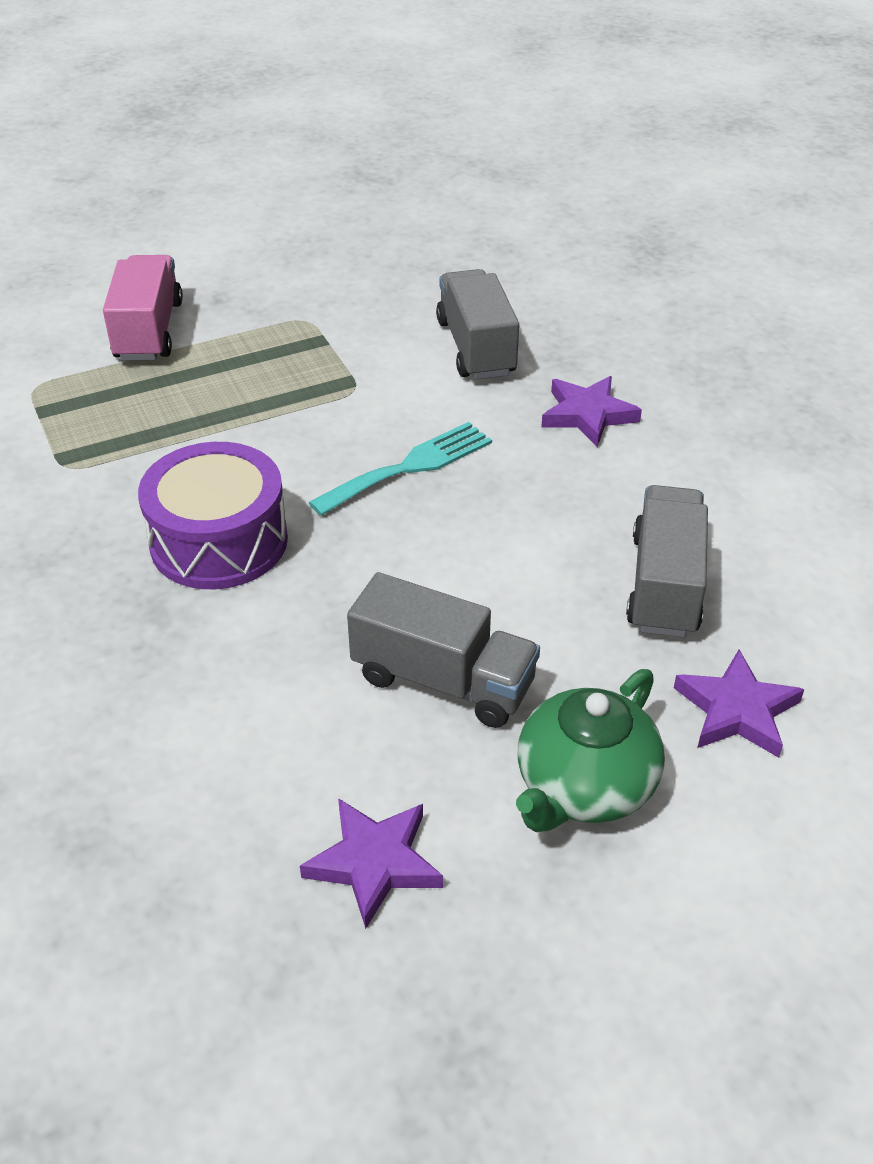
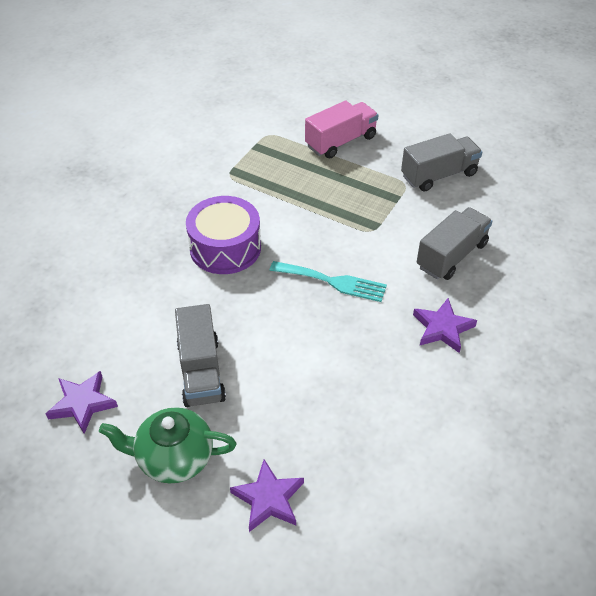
camera: 55 degrees right, 5 degrees up
grey truck [626,485,708,637] -> grey truck moved to [401,133,482,192]

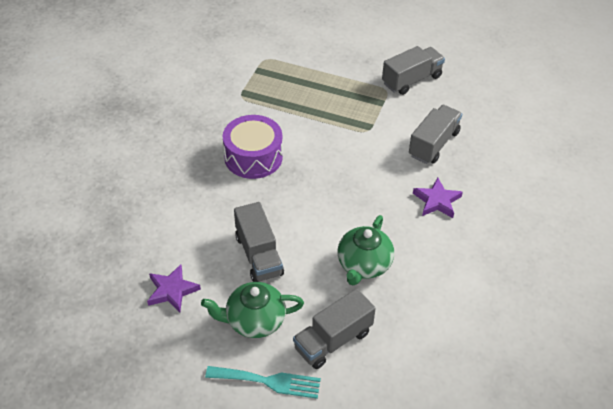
camera: 10 degrees left, 0 degrees up
purple star [230,459,304,532] -> grey truck [293,289,376,369]
turquoise fork [269,261,387,302] -> turquoise fork moved to [205,366,321,399]
pink truck [305,101,378,158] -> none
none -> green teapot [337,215,394,285]

